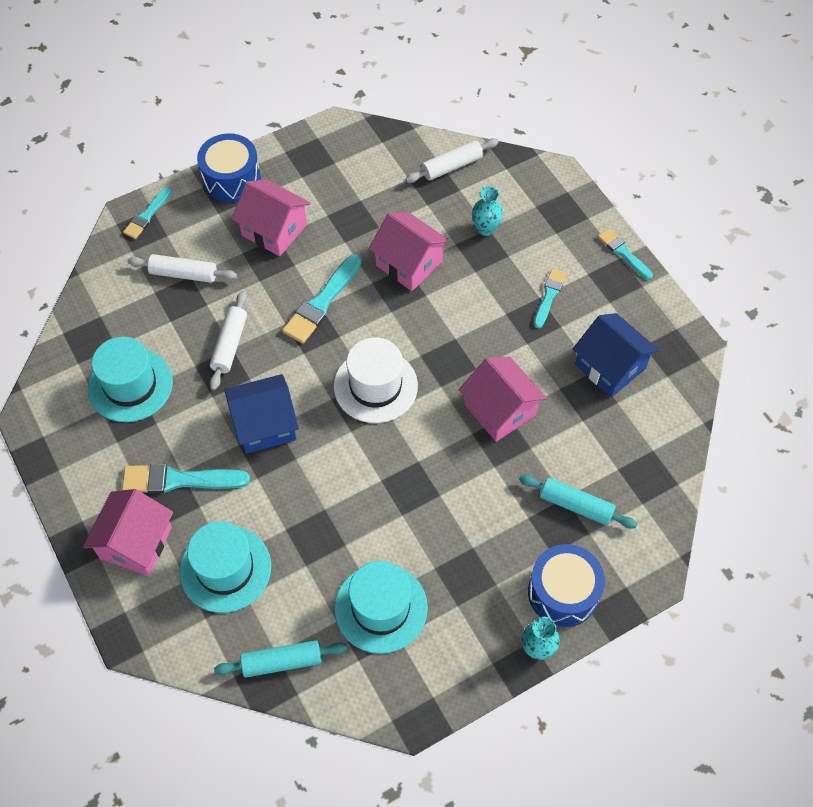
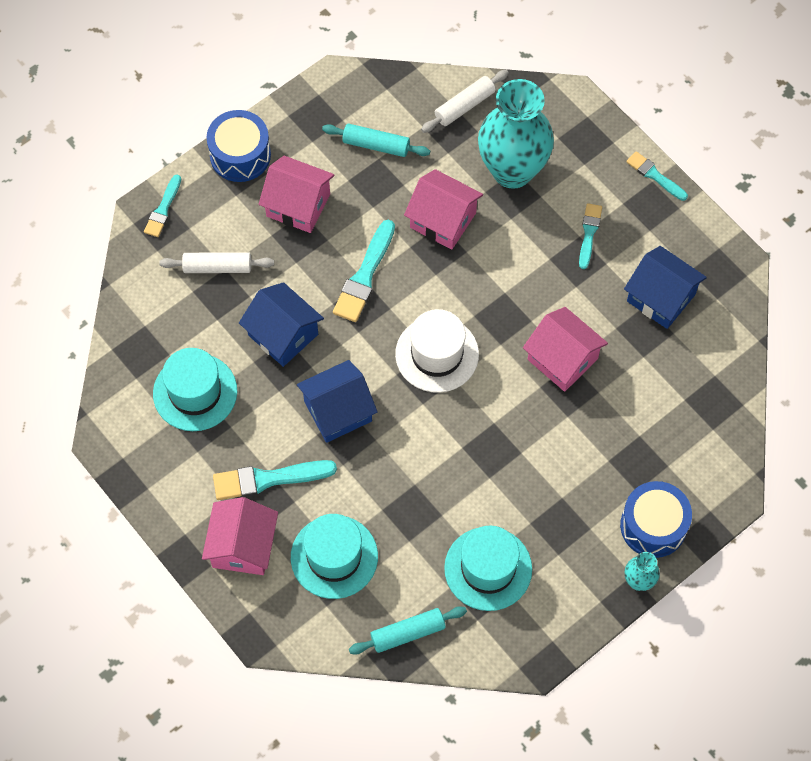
camera: 10 degrees left, 5 degrees up
white rolling pin [209,291,247,390] -> blue house [239,282,324,367]
turquoise vase [472,186,503,236] -> turquoise vase [478,79,554,189], size x2.34
turquoise rolling pin [519,475,637,529] -> turquoise rolling pin moved to [322,124,430,157]

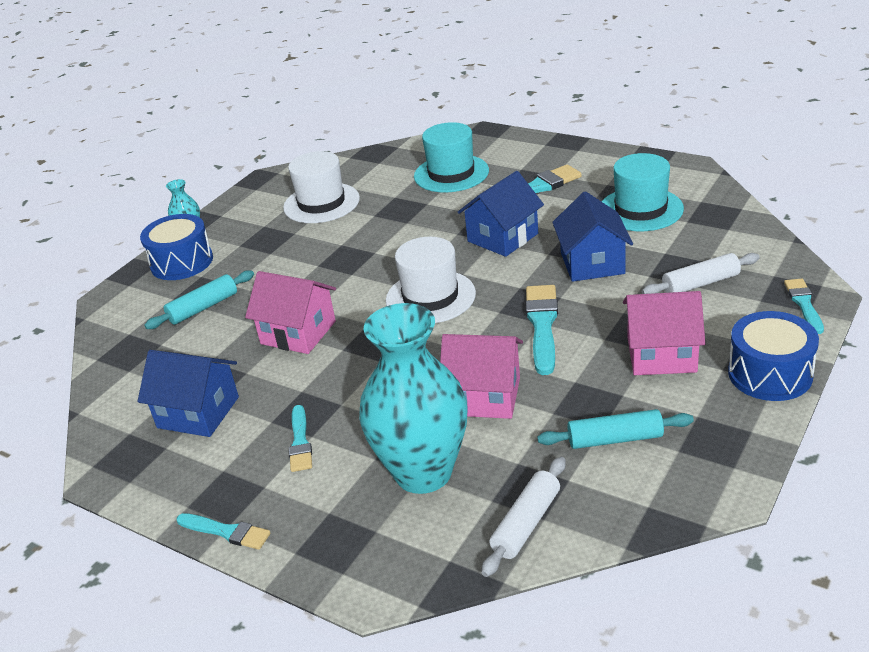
camera: 165 degrees right, 30 degrees down
pink house [202,497,278,575] -> none
blue house [239,282,324,367] -> blue house turned 60 degrees clockwise [552,191,633,282]
turquoise rolling pin [349,606,467,655] -> turquoise rolling pin moved to [144,270,254,329]
turquoise hat [444,525,532,611] -> white hat [283,151,360,223]

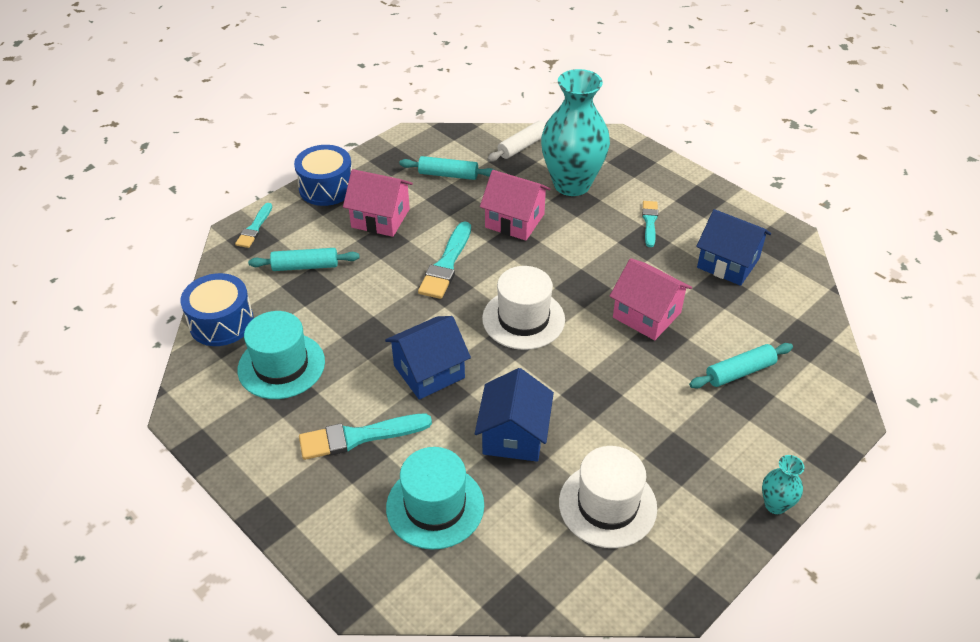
camera: 170 degrees left, 10 degrees up
blue drum [140,214,213,280] -> blue drum moved to [180,273,254,346]
turquoise brush [176,513,270,550] -> none
blue house [552,191,633,282] -> blue house moved to [475,368,554,462]
white rolling pin [642,253,760,294] -> turquoise rolling pin [248,248,360,271]

